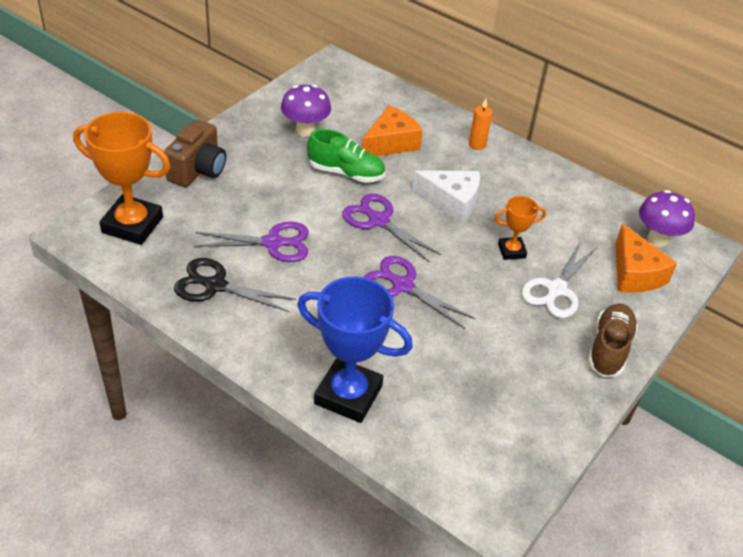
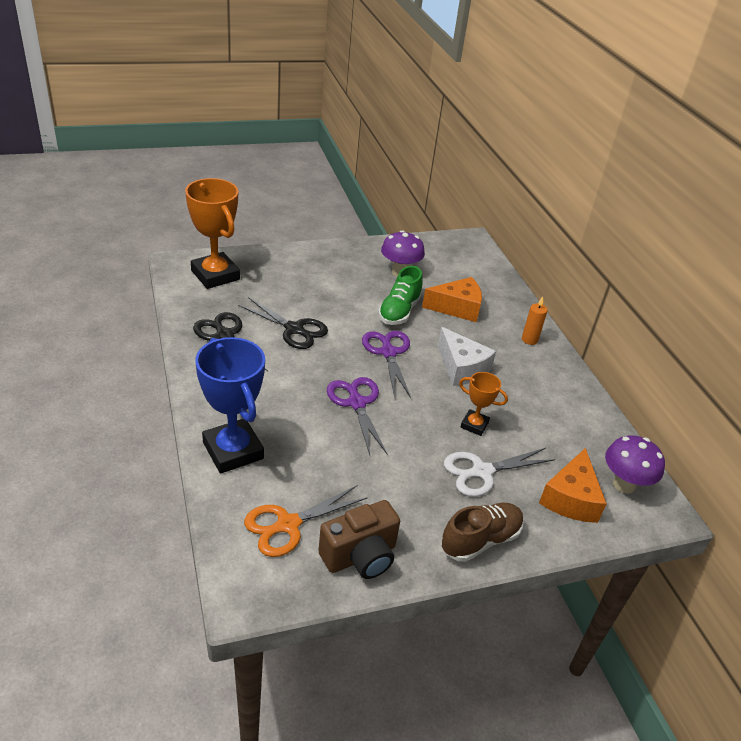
camera: 35 degrees right, 5 degrees down
brown camera [164,119,226,187] -> brown camera moved to [318,500,400,579]
purple scissors [194,222,309,262] -> black scissors [238,297,328,349]
green shoe [307,129,385,183] -> green shoe turned 60 degrees clockwise [378,266,423,325]
none -> orange scissors [244,486,368,557]

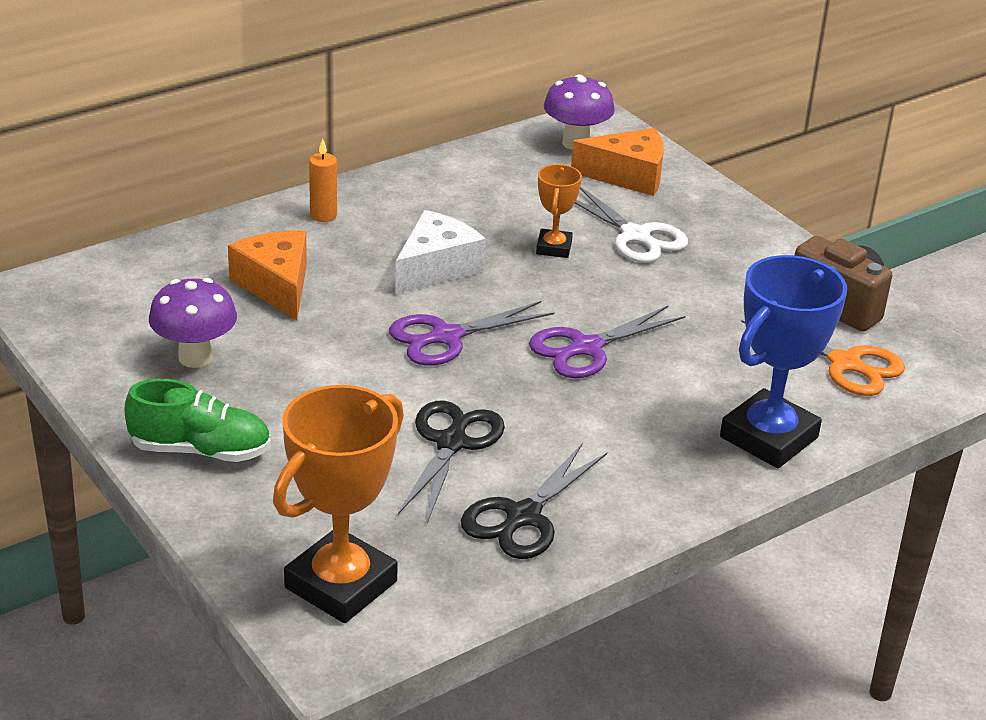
camera: 105 degrees left, 5 degrees down
green shoe [378,266,423,325] -> green shoe moved to [125,379,271,462]
brown shoe [441,503,524,562] -> none

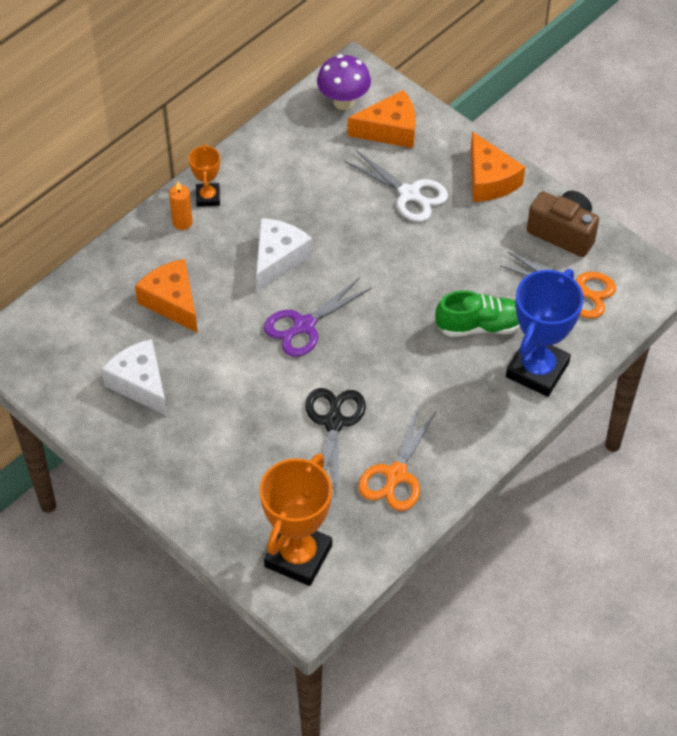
camera: 10 degrees left, 20 degrees up
green shoe [125,379,271,462] -> green shoe moved to [435,290,520,337]
purple mushroom [149,278,237,368] -> white cheese [101,339,167,416]
black scissors [461,444,607,559] -> orange scissors [358,406,437,511]
purple scissors [529,306,685,378] -> none
orange trophy [536,164,582,258] -> orange trophy moved to [189,144,220,207]
none -> orange cheese [471,131,525,202]

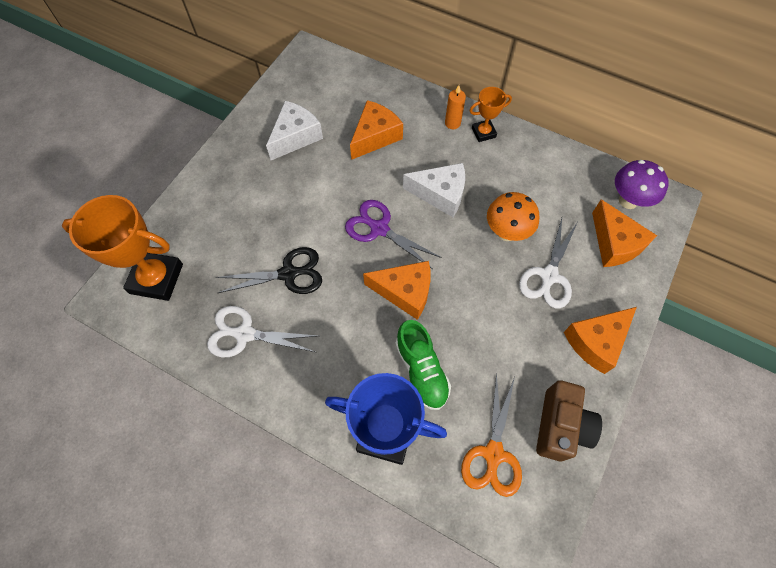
camera: 75 degrees right, 10 degrees up
orange scissors [358,406,437,511] -> white scissors [207,306,318,357]
none -> orange cheese [363,261,431,320]
none -> orange mushroom [487,192,539,241]

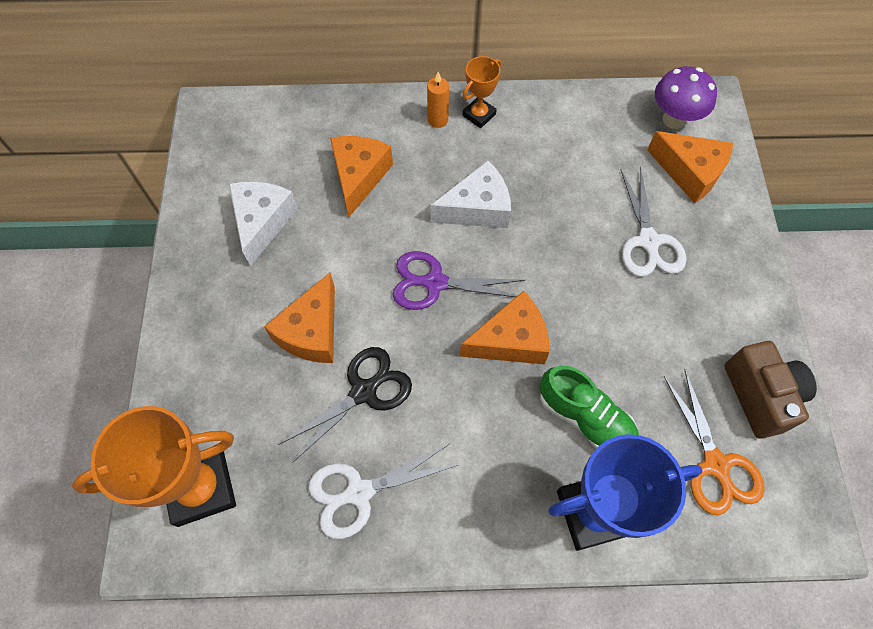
camera: 30 degrees left, 0 degrees up
orange mushroom [487,192,539,241] -> none
orange cheese [564,307,637,374] -> orange cheese moved to [264,273,335,363]

